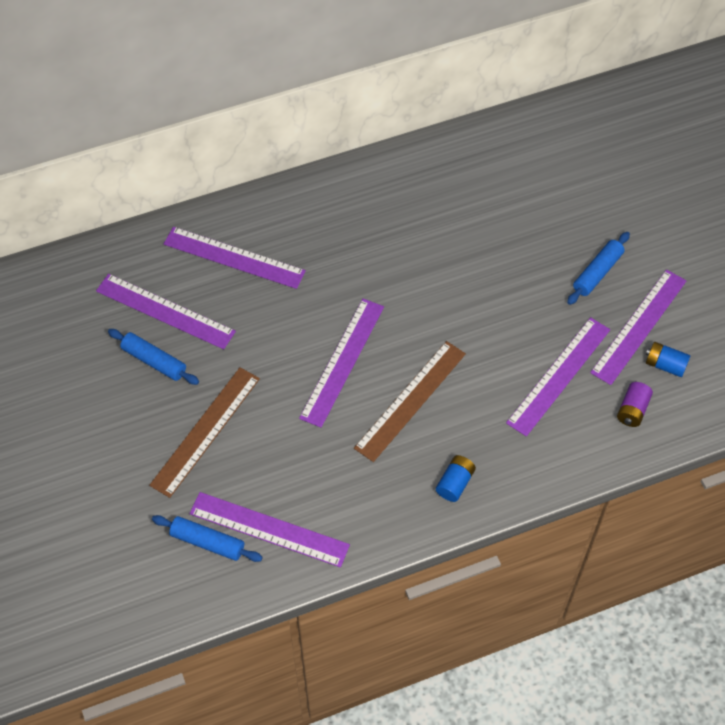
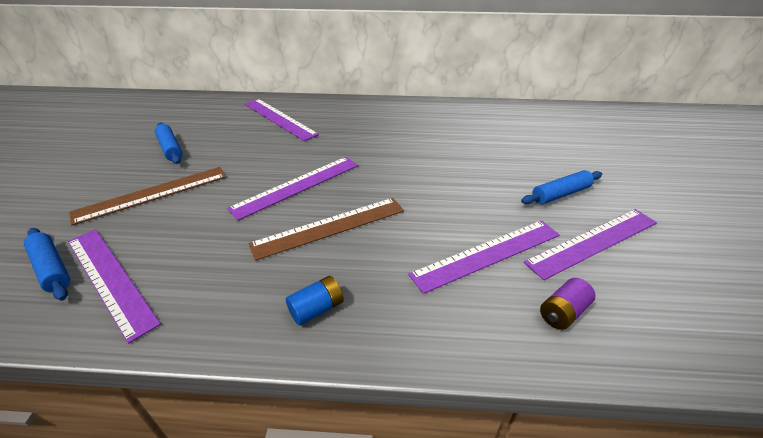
camera: 25 degrees right, 20 degrees down
purple ruler [96,274,236,349] -> none
blue battery [646,342,691,377] -> none

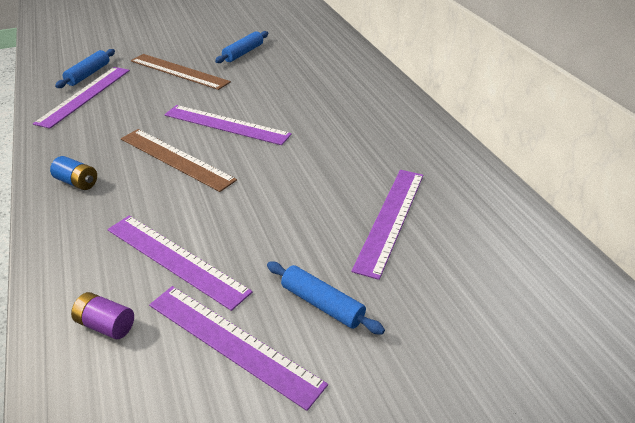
camera: 65 degrees right, 0 degrees up
purple ruler [244,99,319,141] -> purple ruler moved to [351,170,423,280]

